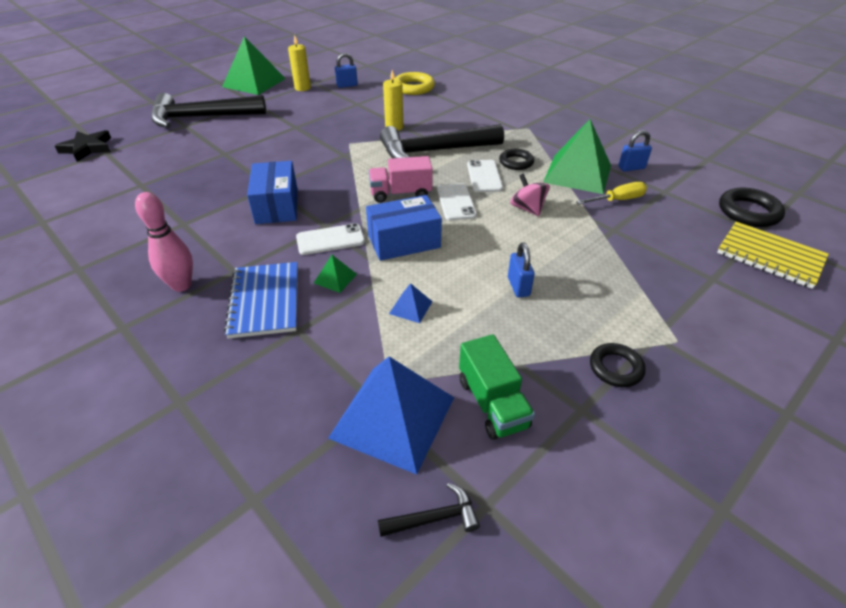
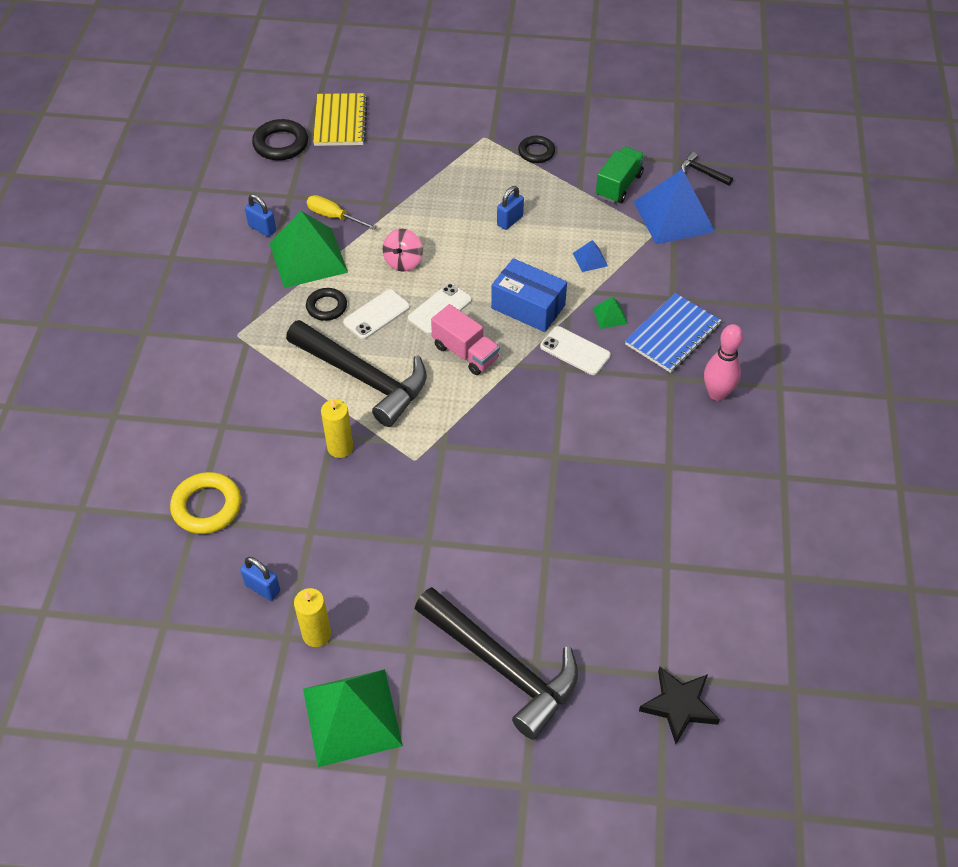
camera: 130 degrees left, 10 degrees up
blue box [247,161,297,224] -> none

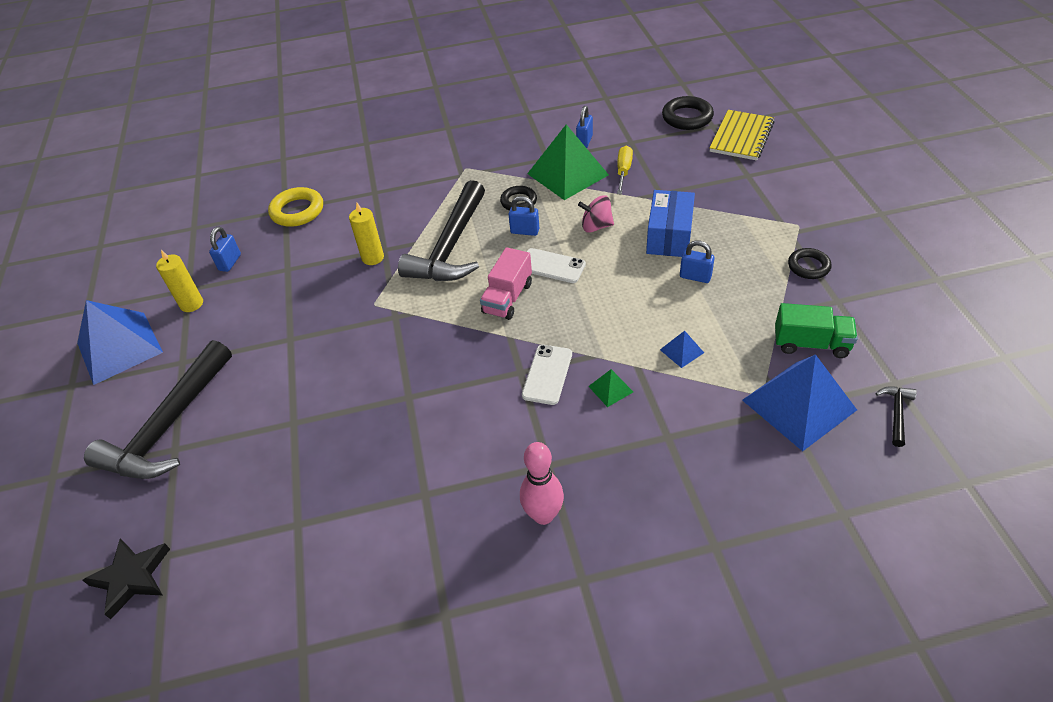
camera: 75 degrees right, 5 degrees down
green pyramid [303,669,403,767] -> blue pyramid [77,300,163,385]
yellow notebook [313,93,368,146] -> yellow notebook turned 45 degrees counterclockwise [710,110,775,160]
white phone [343,289,410,340] -> blue padlock [508,196,539,236]
blue box [491,258,567,332] -> blue box moved to [646,190,695,257]
blue notebook [625,293,721,373] -> none

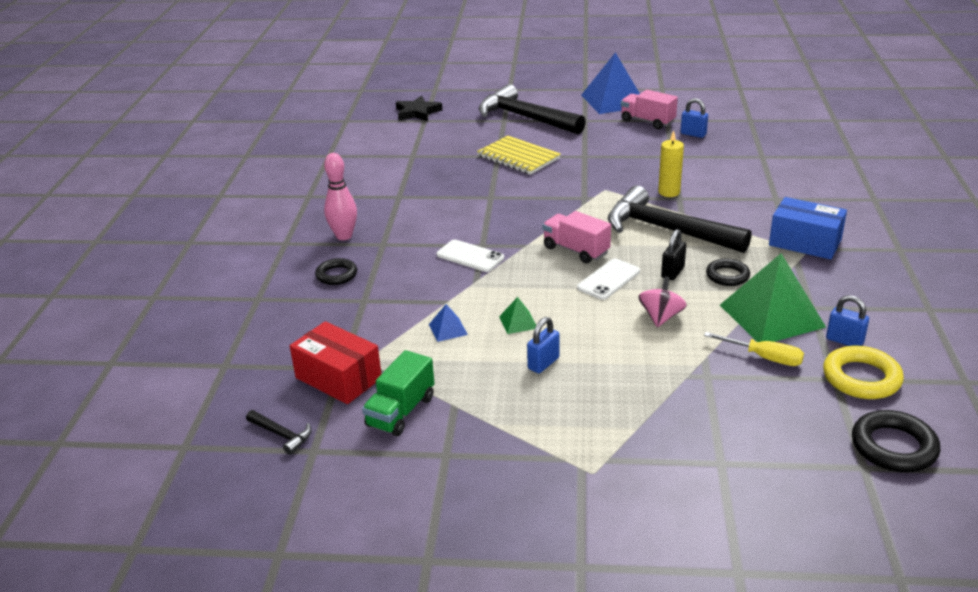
camera: 105 degrees right, 15 degrees down
yellow candle [156,250,203,312] -> pink truck [621,90,678,129]
yellow ring [268,187,323,227] -> yellow ring moved to [823,346,904,399]
blue padlock [508,196,539,236] -> black padlock [661,229,686,280]
green pyramid [588,369,633,407] -> green pyramid moved to [499,297,536,334]
blue box [646,190,695,257] -> blue box moved to [769,197,847,259]
yellow notebook [710,110,775,160] -> yellow notebook moved to [477,136,561,175]
blue pyramid [742,354,857,451] -> red box [290,321,381,404]
black ring [788,248,832,279] -> black ring moved to [315,258,357,285]

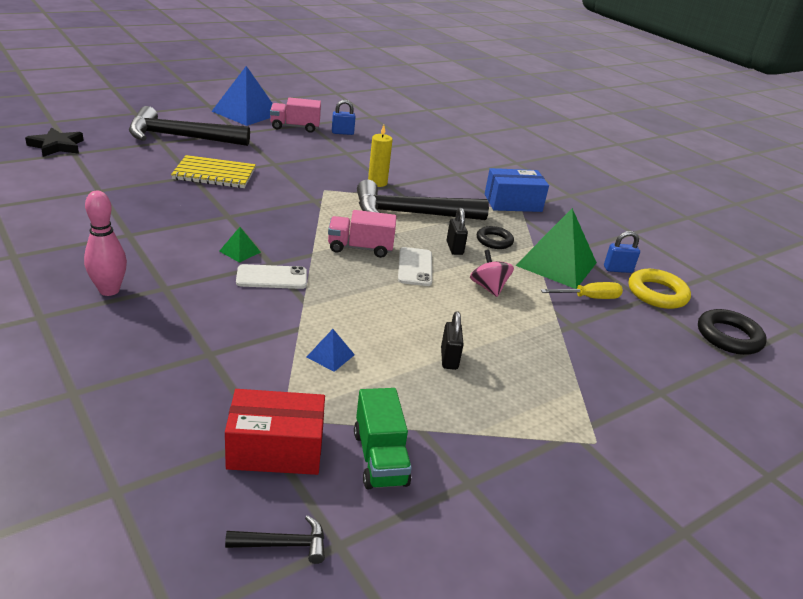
camera: 45 degrees left, 0 degrees up
black ring [315,258,357,285] -> none
green pyramid [499,297,536,334] -> green pyramid moved to [219,227,261,263]
blue padlock [527,317,559,373] -> black padlock [441,311,464,370]

